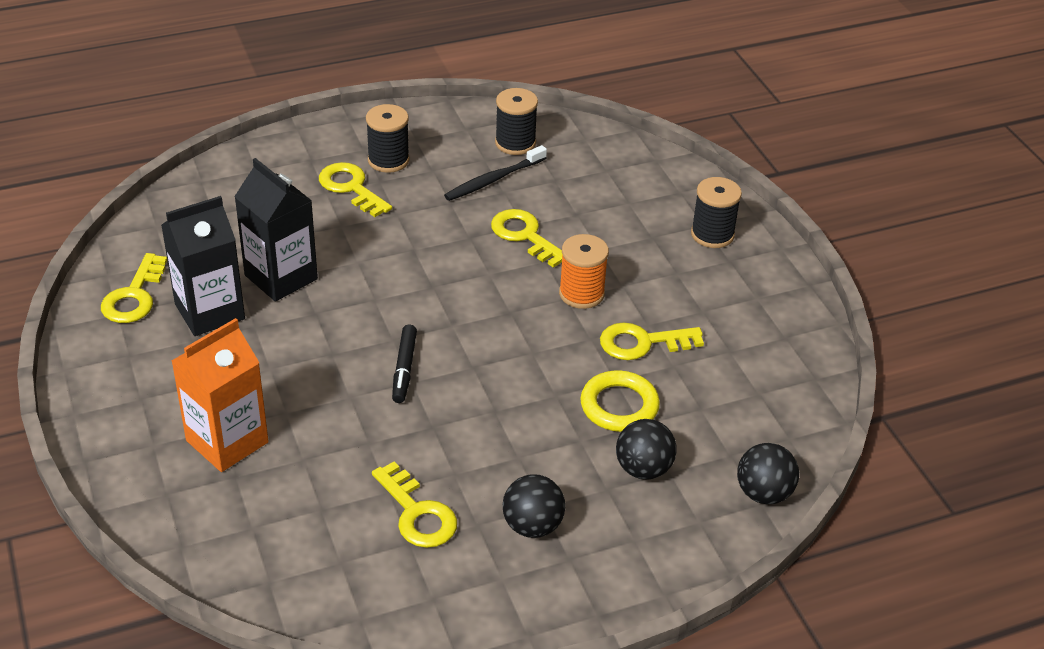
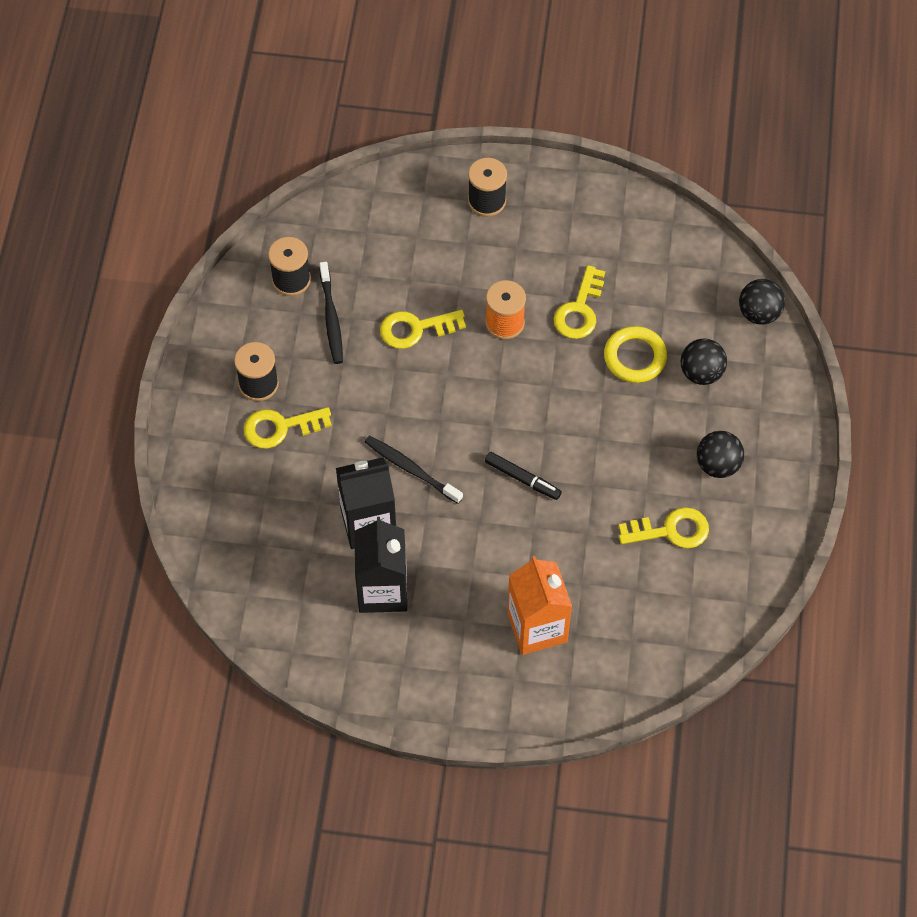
camera: 60 degrees left, 20 degrees up
yellow key [101,253,167,323] -> none
none -> black toothbrush [365,436,463,504]

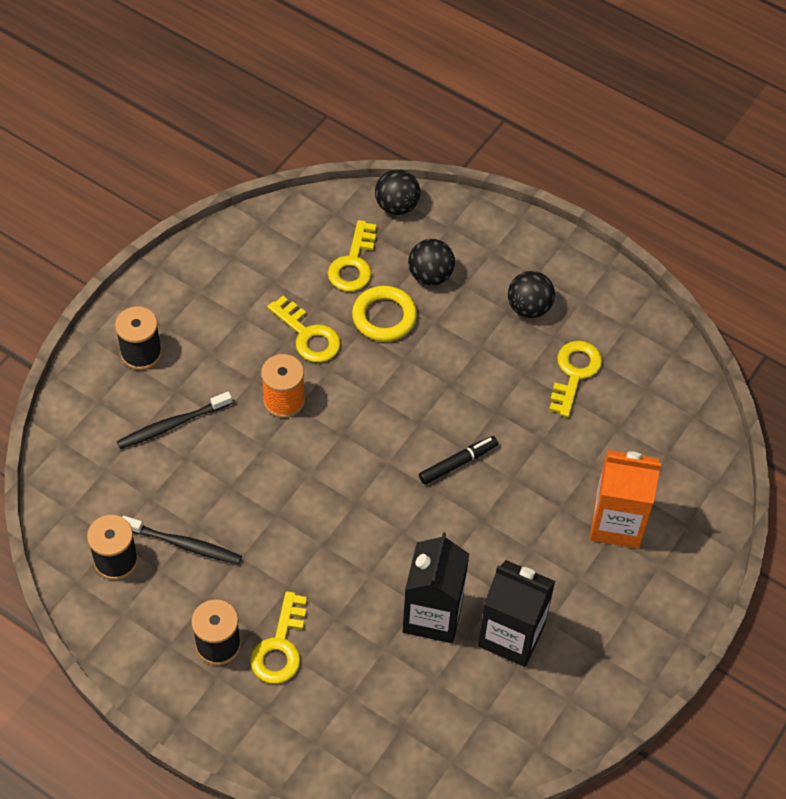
camera: 65 degrees left, 5 degrees down
black toothbrush [365,436,463,504] -> black toothbrush moved to [117,392,232,449]
yellow key [380,310,466,349] -> yellow key moved to [328,220,376,292]

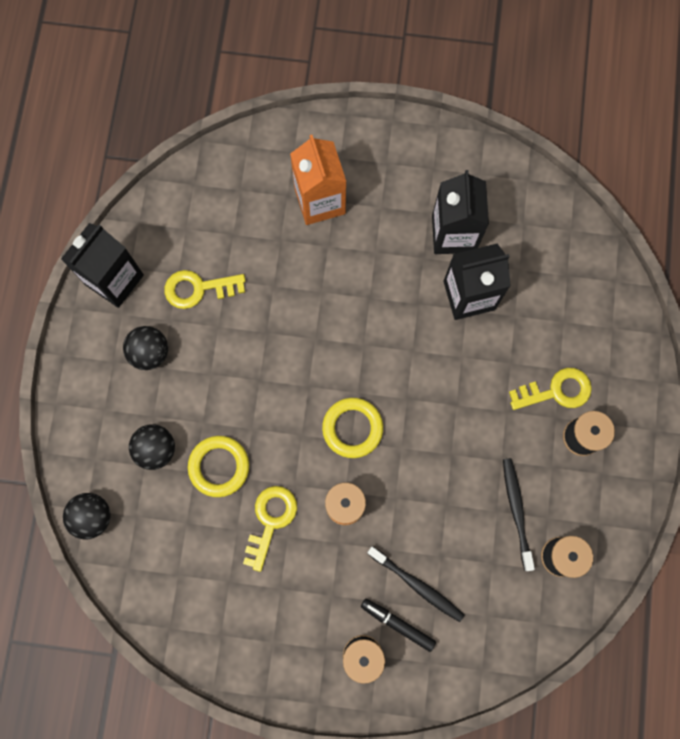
camera: 115 degrees left, 20 degrees up
yellow key [328,220,376,292] -> none
black marker [419,436,498,484] -> black marker moved to [361,599,436,652]
none -> black carton [61,223,144,308]
none -> yellow ring [322,398,383,458]

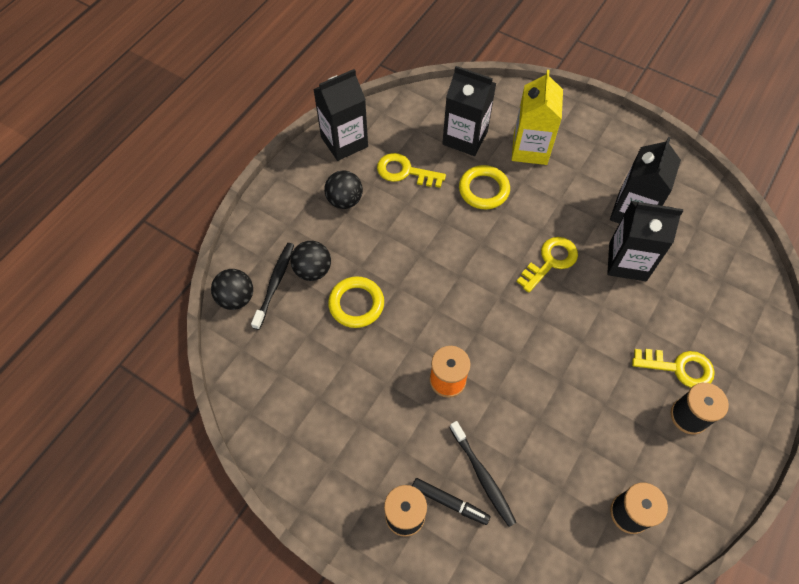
camera: 25 degrees right, 15 degrees down
yellow key [243,486,297,572] -> yellow key moved to [517,237,578,293]
orange carton [290,135,346,225] -> yellow carton [512,70,563,165]
yellow ring [322,398,383,458] -> yellow ring moved to [459,165,510,209]
black marker [361,599,436,652] -> black marker turned 150 degrees clockwise [412,478,490,525]
black toothbrush [503,458,535,571] -> black toothbrush moved to [251,243,294,330]
none -> black carton [442,66,496,156]

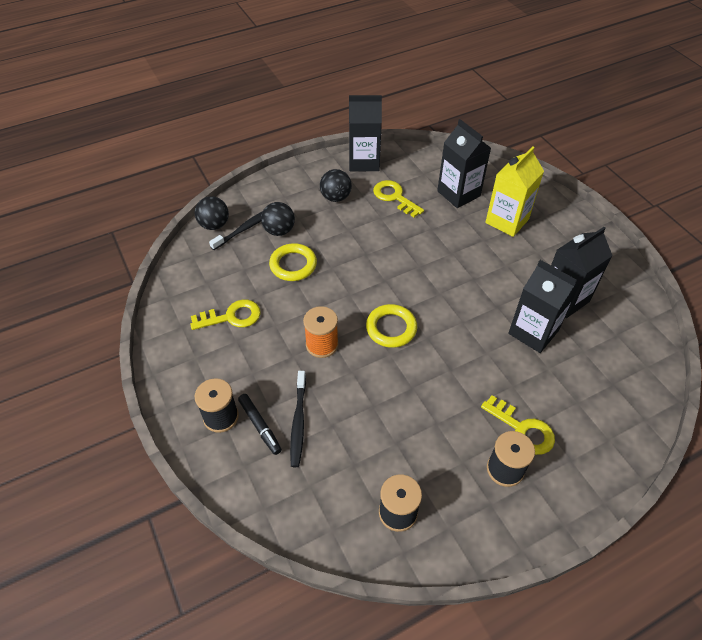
camera: 30 degrees right, 10 degrees down
yellow ring [459,165,510,209] -> yellow ring moved to [366,304,417,348]
yellow key [517,237,578,293] -> yellow key moved to [190,299,261,330]

